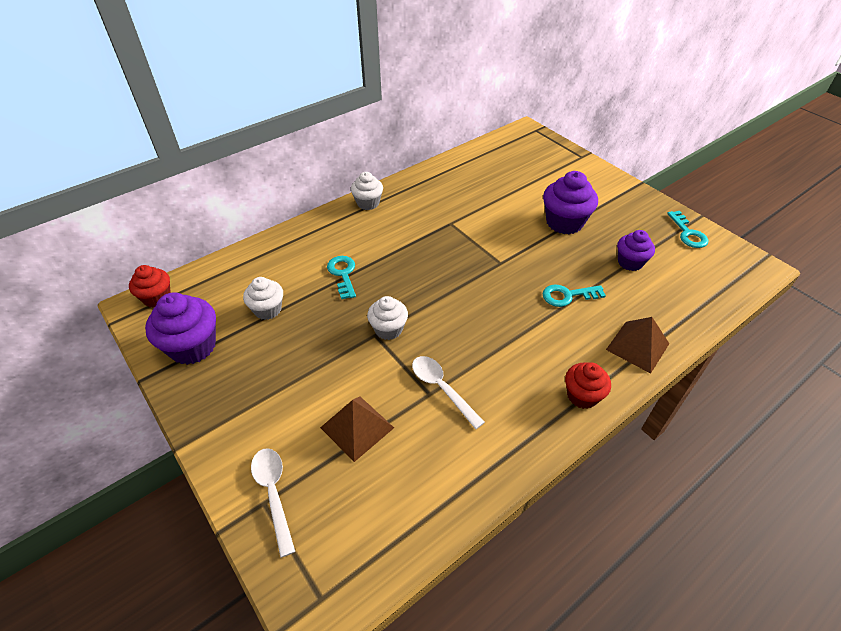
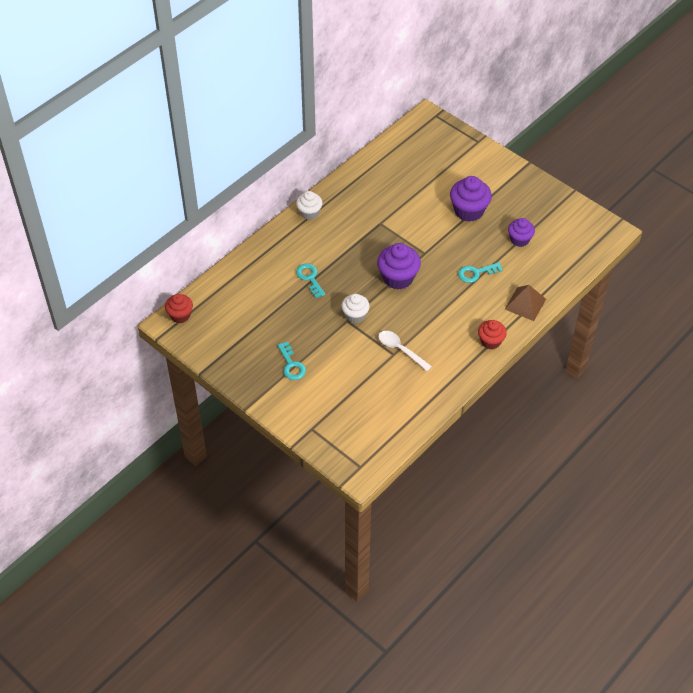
camera: 10 degrees left, 5 degrees up
purple cupcake [145,293,216,365] -> purple cupcake moved to [377,243,421,290]
white cupcake [243,277,283,320] -> none
white spoon [251,448,295,558] -> none
brown pyramid [320,396,394,462] -> none
turquoise key [667,211,708,248] -> turquoise key moved to [278,342,306,380]

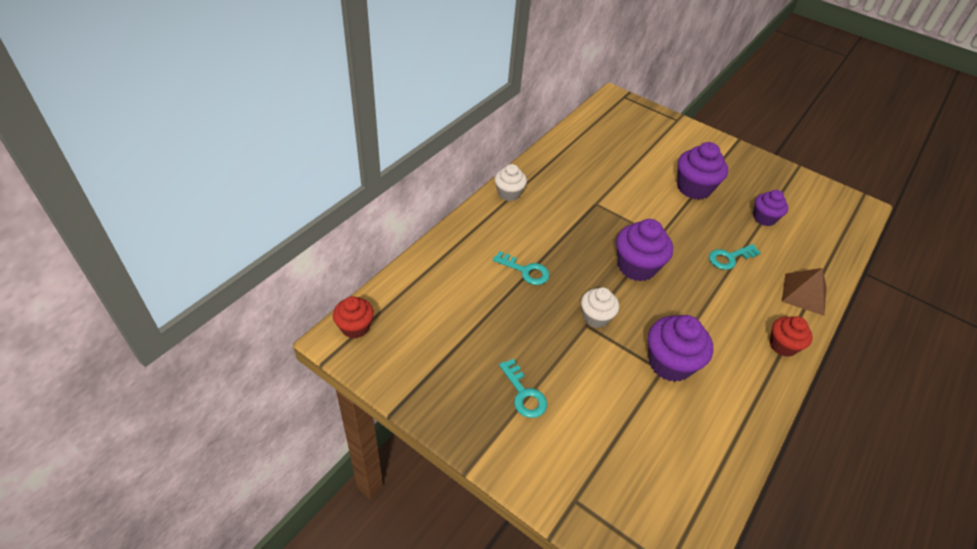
camera: 10 degrees left, 5 degrees down
turquoise key [296,263,325,298] -> turquoise key turned 150 degrees clockwise [493,251,550,285]
white spoon [379,331,432,371] -> purple cupcake [648,315,713,382]

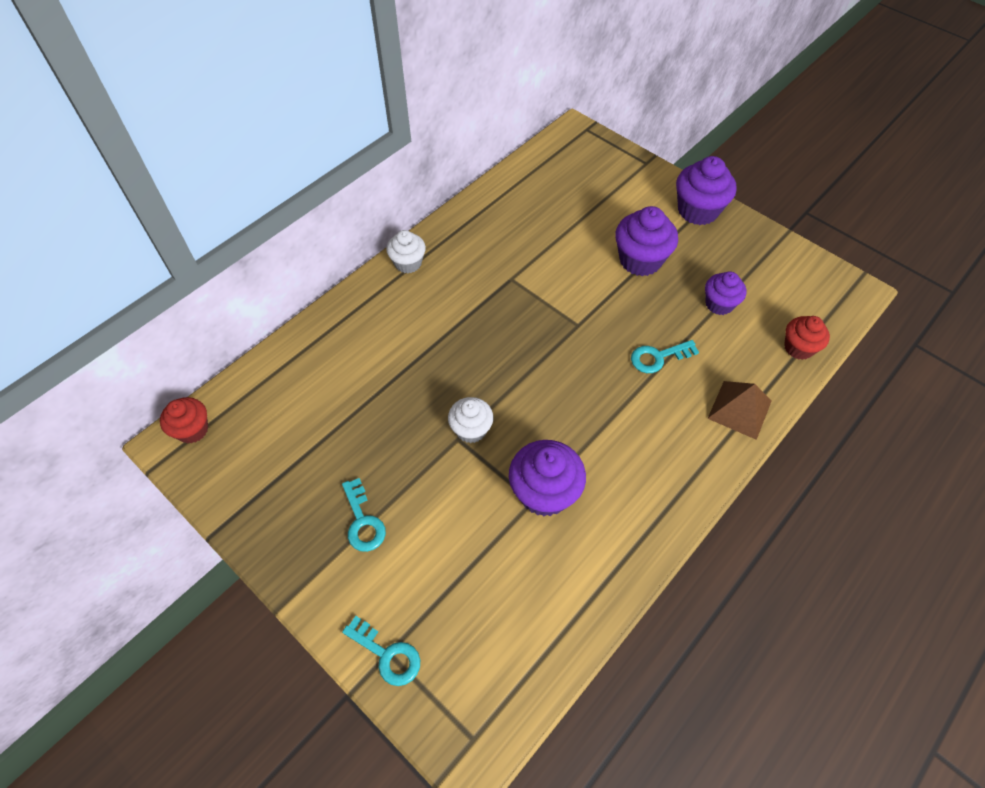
camera: 10 degrees right, 10 degrees up
turquoise key [493,251,550,285] -> turquoise key moved to [342,616,420,686]
purple cupcake [616,219,673,281] -> purple cupcake moved to [676,156,737,225]
red cupcake [770,316,813,357] -> red cupcake moved to [784,316,830,360]

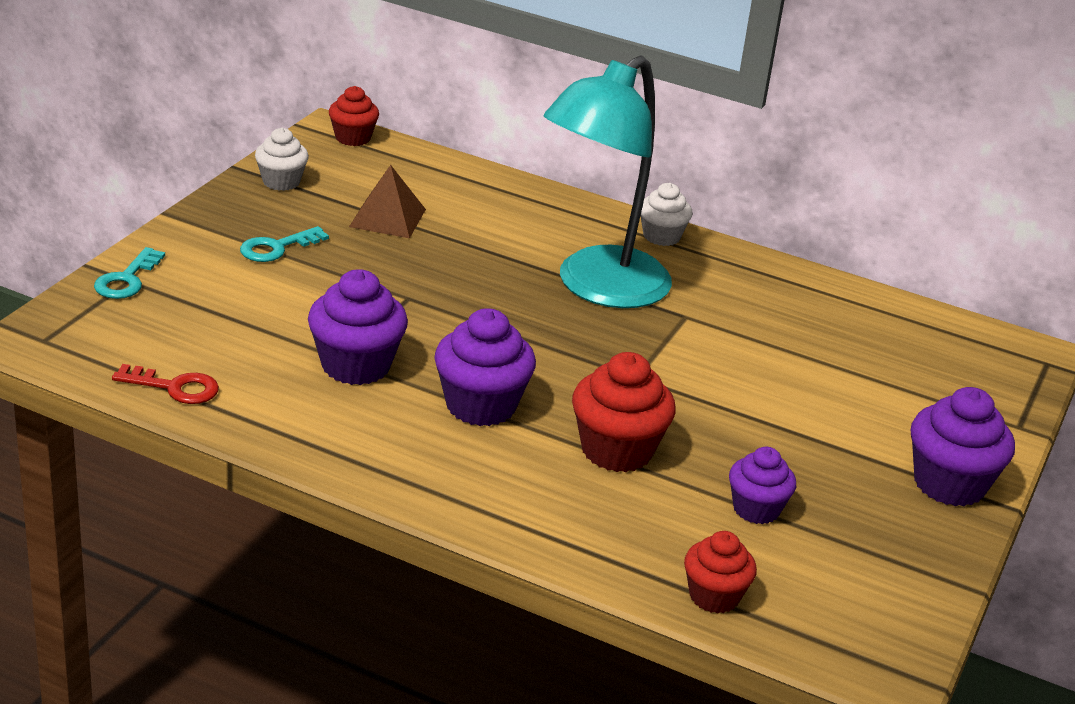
camera: 70 degrees right, 25 degrees down
white cupcake [448,397,493,443] -> white cupcake moved to [255,128,309,191]
purple cupcake [615,206,678,276] -> purple cupcake moved to [434,308,536,426]
turquoise key [631,340,699,373] -> red cupcake [572,352,676,472]
brown pyramid [707,381,772,440] -> brown pyramid moved to [349,165,426,238]
none -> red key [112,364,219,404]
none -> turquoise lamp [544,56,672,308]

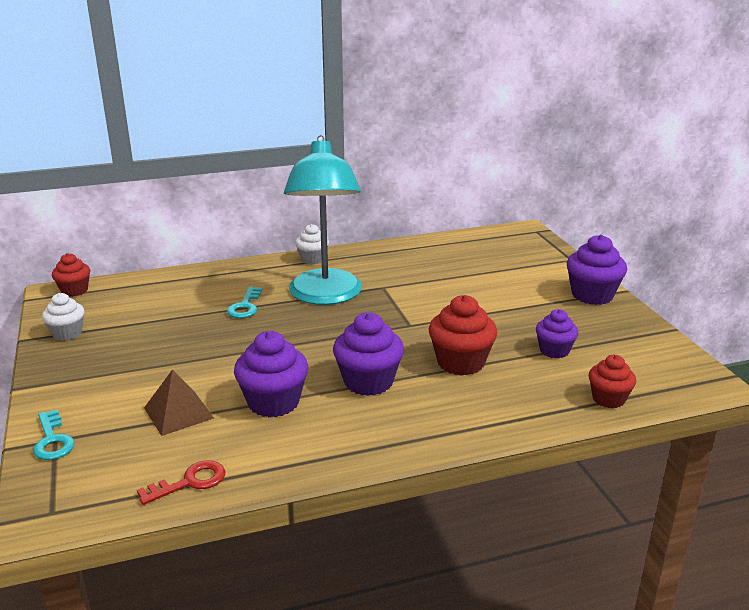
camera: 40 degrees left, 5 degrees down
turquoise key [240,226,329,262] -> turquoise key moved to [227,287,262,318]
brown pyramid [349,165,426,238] -> brown pyramid moved to [144,369,214,436]

